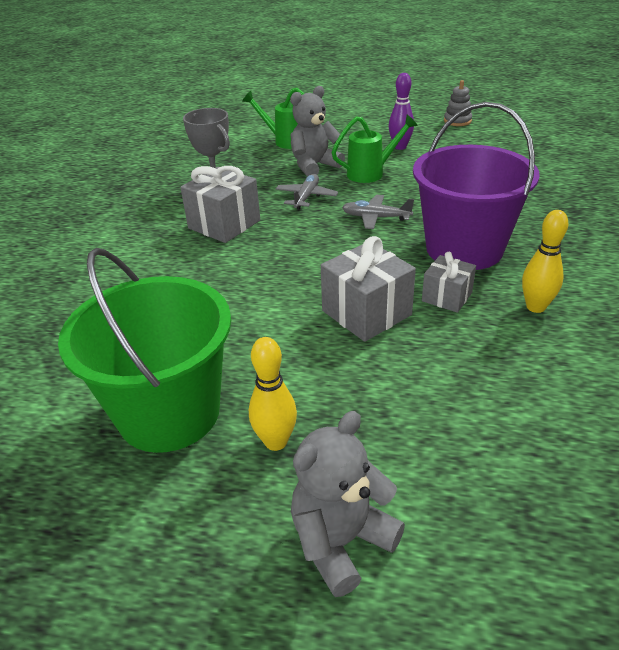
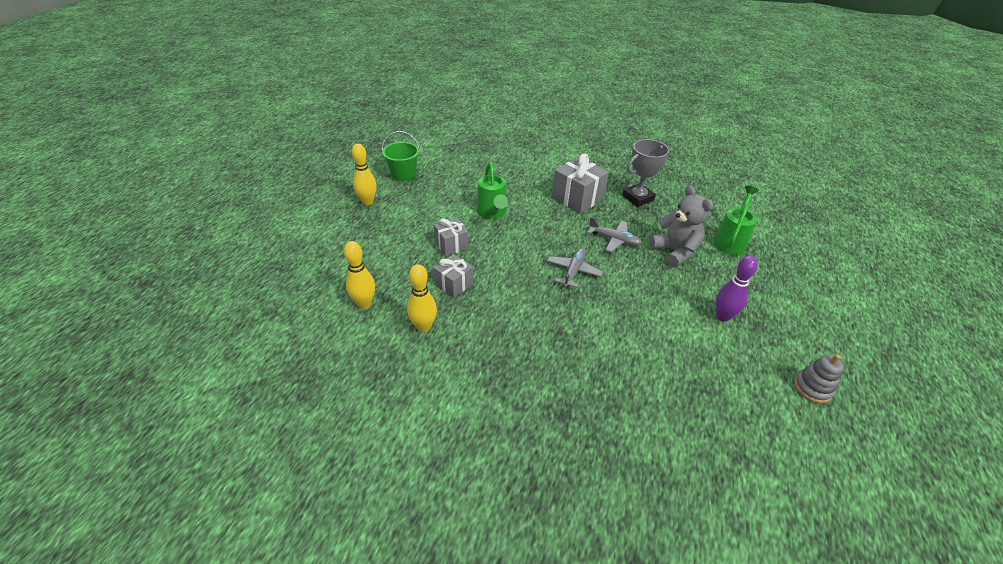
camera: 95 degrees right, 5 degrees up
green bucket [58,248,231,453] -> green bucket [382,131,420,181], size x0.50
grey teddy bear [291,411,405,597] -> none
grey gift [321,236,416,342] -> grey gift [434,217,469,256], size x0.61
green watering can [332,115,418,183] -> green watering can moved to [477,162,508,219]
purple bucket [413,102,540,270] -> none
none -> yellow bowling pin [344,241,375,308]

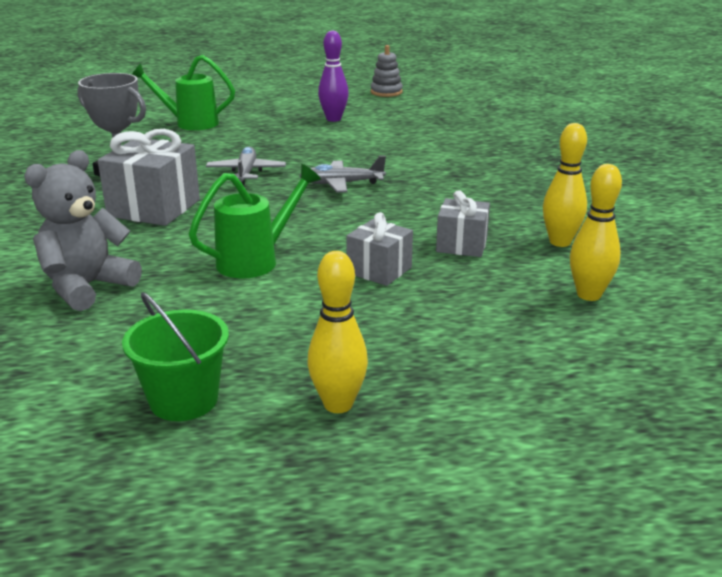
camera: 115 degrees left, 15 degrees down
grey teddy bear [649,185,713,267] -> grey teddy bear moved to [24,150,142,311]

